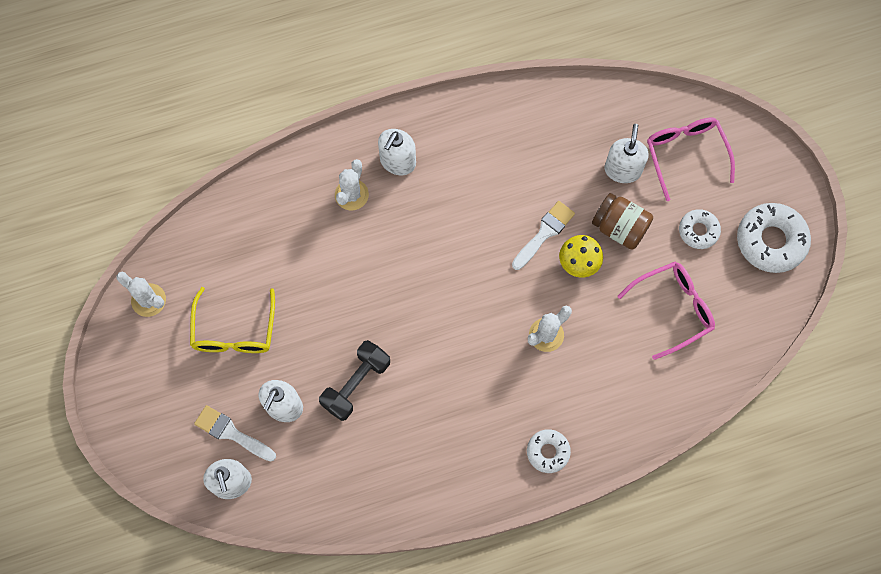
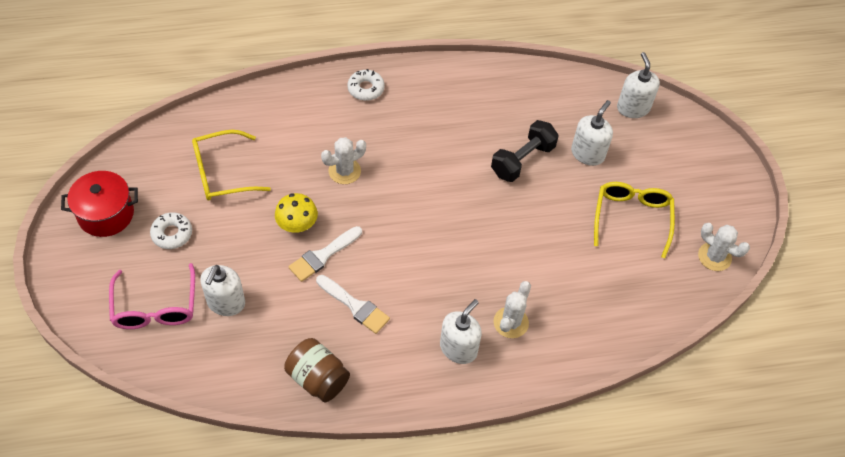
camera: 175 degrees left, 15 degrees down
white brush [194,405,276,462] -> white brush moved to [316,275,390,334]
brown jar [592,193,653,250] -> brown jar moved to [284,338,350,402]
pink glasses [617,262,715,360] -> yellow glasses [192,130,271,201]
white donut [737,203,811,273] -> red pot [61,171,138,237]

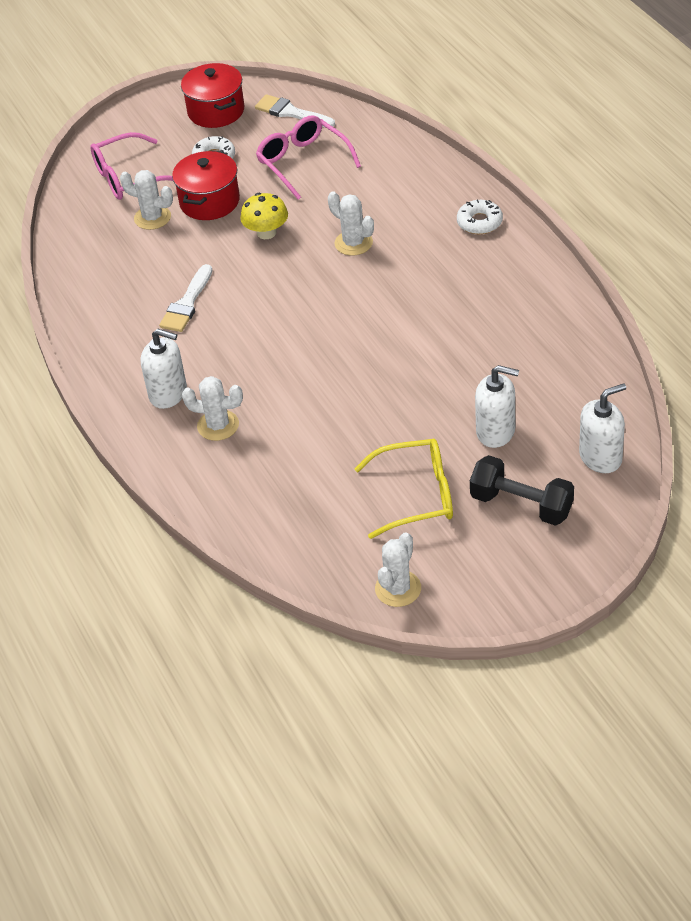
camera: 80 degrees right, 10 degrees down
yellow glasses [192,130,271,201] -> pink glasses [256,115,361,200]
white soap dispenser [200,265,245,316] -> white cactus [120,170,173,230]
brown jar [284,338,350,402] -> none
white brush [288,226,362,282] -> white brush moved to [255,94,335,127]
black dumbbell [491,120,559,182] -> black dumbbell moved to [470,455,574,526]
none -> red pot [172,151,240,220]

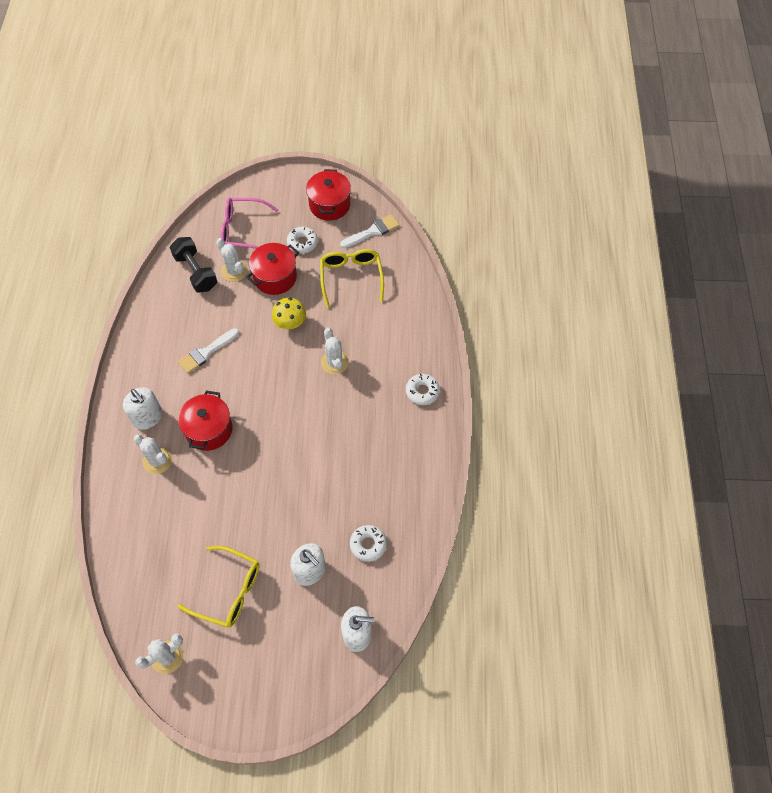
camera: 25 degrees right, 15 degrees up
white brush [255,94,335,127] -> white brush turned 90 degrees clockwise [340,214,400,248]
pink glasses [256,115,361,200] -> yellow glasses [320,249,384,307]
black dumbbell [470,455,574,526] -> black dumbbell moved to [169,237,218,293]
none -> red pot [178,390,233,451]
none -> white donut [350,525,387,562]

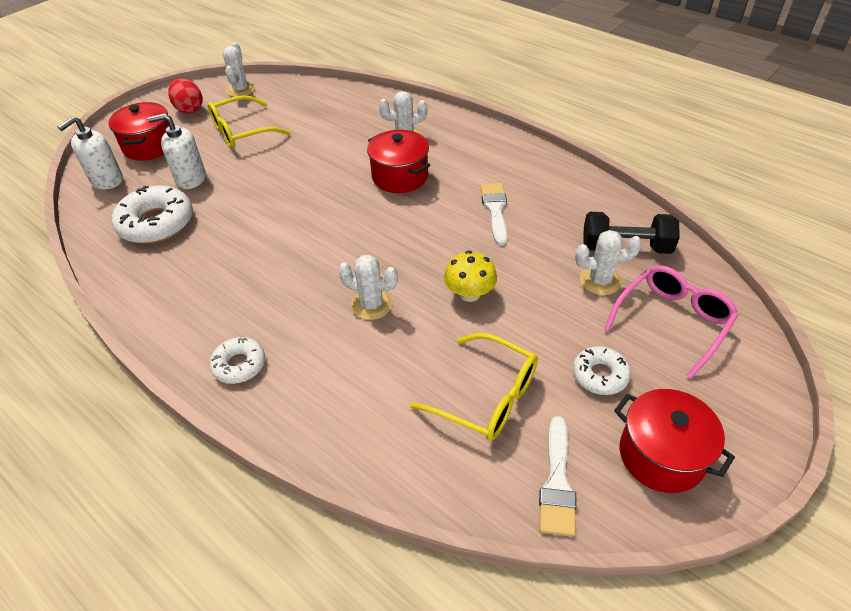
camera: 130 degrees right, 15 degrees down
white soap dispenser [123,387,162,430] -> none
red pot [246,243,299,295] -> red pot moved to [108,102,169,161]
white donut [350,525,387,562] -> white donut [112,185,193,244], size x1.74
none -> red egg [168,78,203,114]

